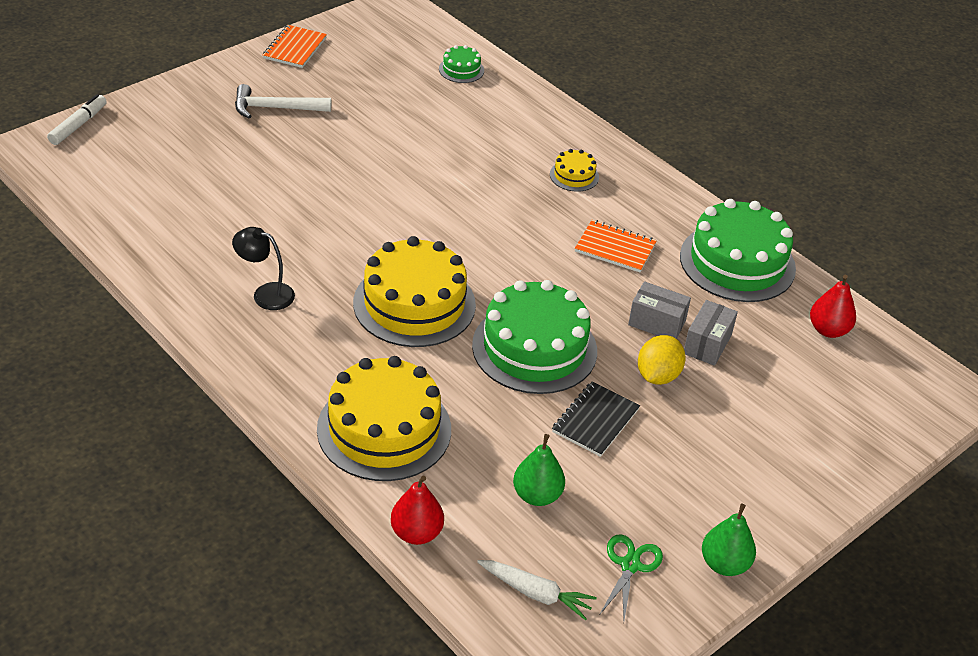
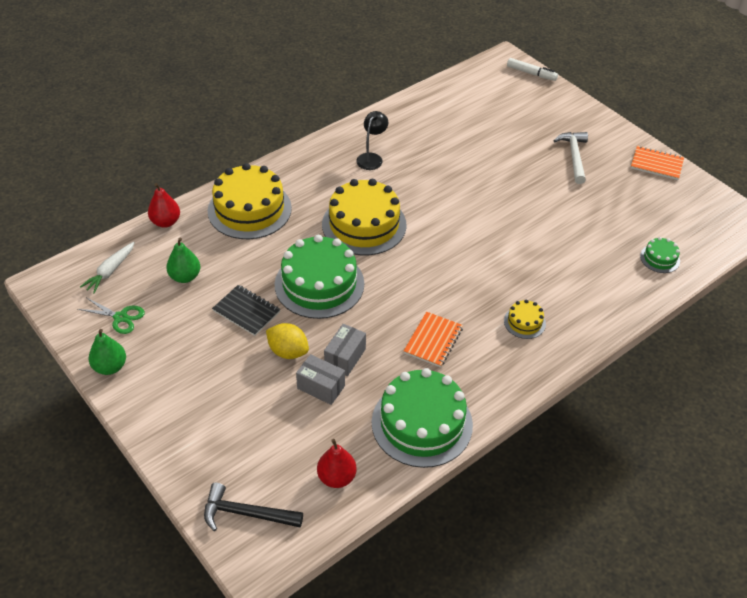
camera: 95 degrees right, 5 degrees up
none -> black hammer [204,483,303,531]

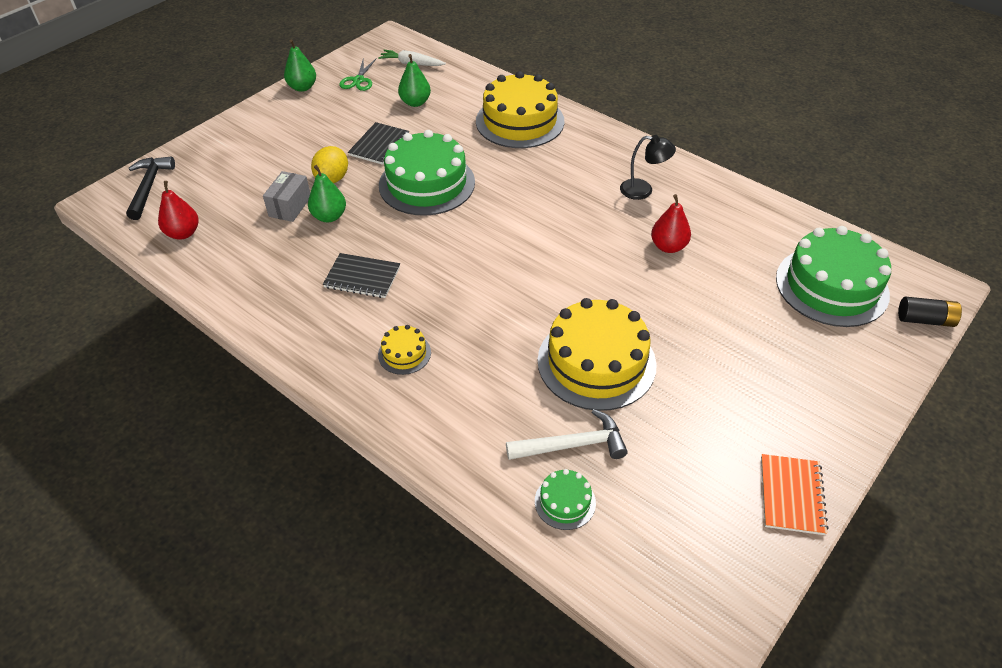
camera: 80 degrees right, 0 degrees up
red pear [148,183,180,228] -> red pear moved to [651,194,691,253]
yellow cake [322,179,407,255] -> yellow cake moved to [538,298,657,411]
grey box [324,324,366,376] -> green pear [308,165,346,222]
green cake [371,368,473,468] -> green cake moved to [776,226,891,327]
orange notebook [404,312,463,367] -> black notebook [323,253,400,298]
white marker [507,58,558,81] -> black battery [898,297,962,327]
white hammer [553,132,588,184] -> white hammer moved to [506,409,628,460]

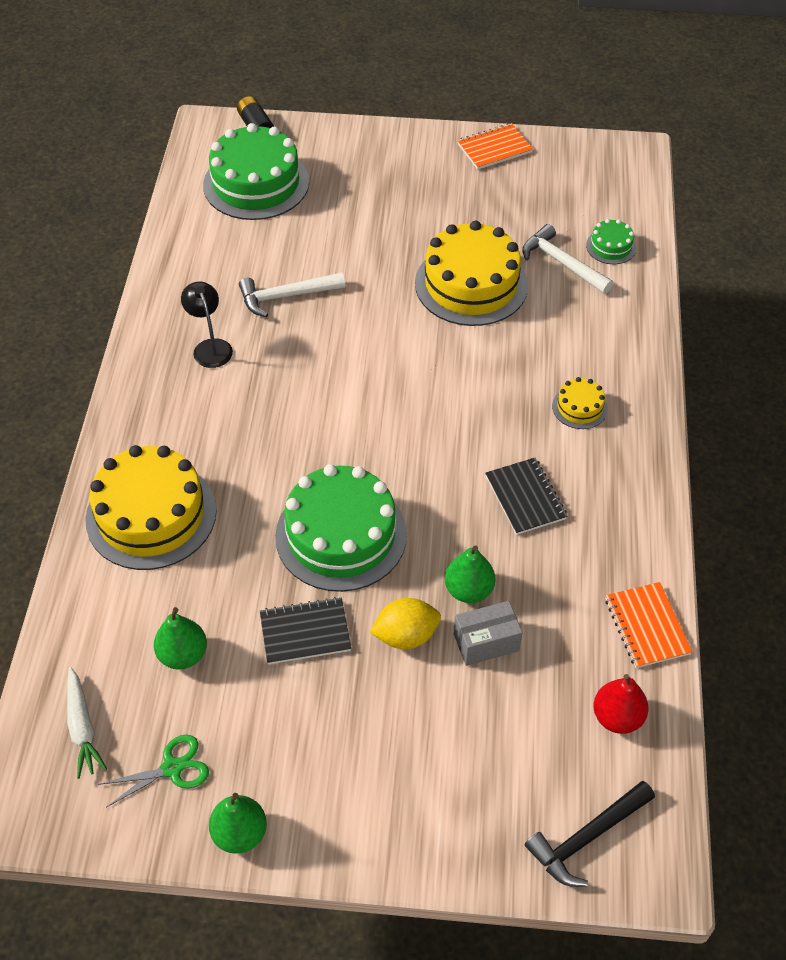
camera: 125 degrees left, 5 degrees up
red pear [651,194,691,253] -> white hammer [239,272,345,317]
none -> orange notebook [605,582,693,668]

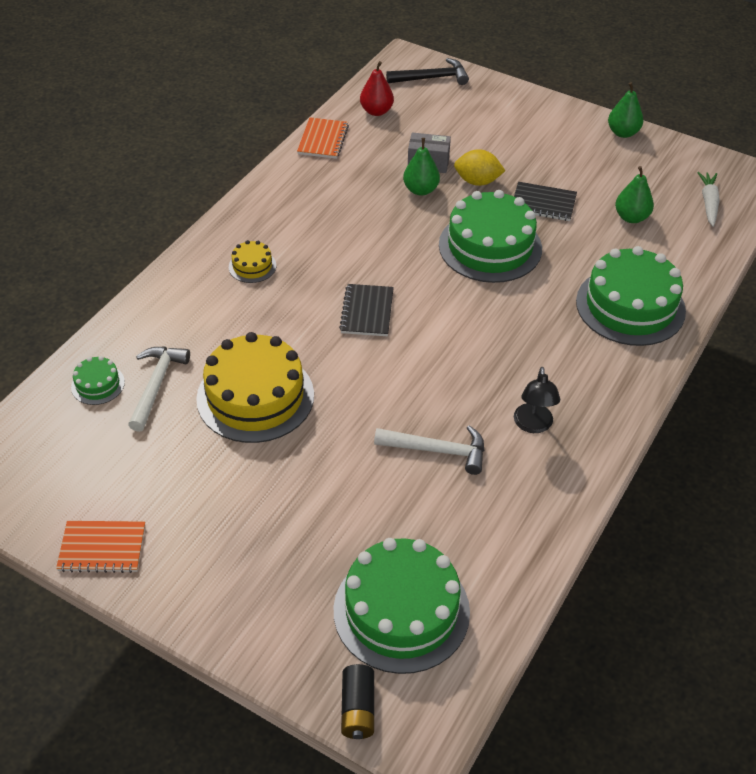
camera: 155 degrees left, 5 degrees down
yellow cake [85,445,217,570] -> green cake [576,246,686,346]
green scissors [98,735,209,807] -> none
black notebook [485,458,568,535] -> black notebook moved to [339,284,394,336]
white hammer [522,224,613,294] -> white hammer turned 150 degrees counterclockwise [128,347,190,432]

